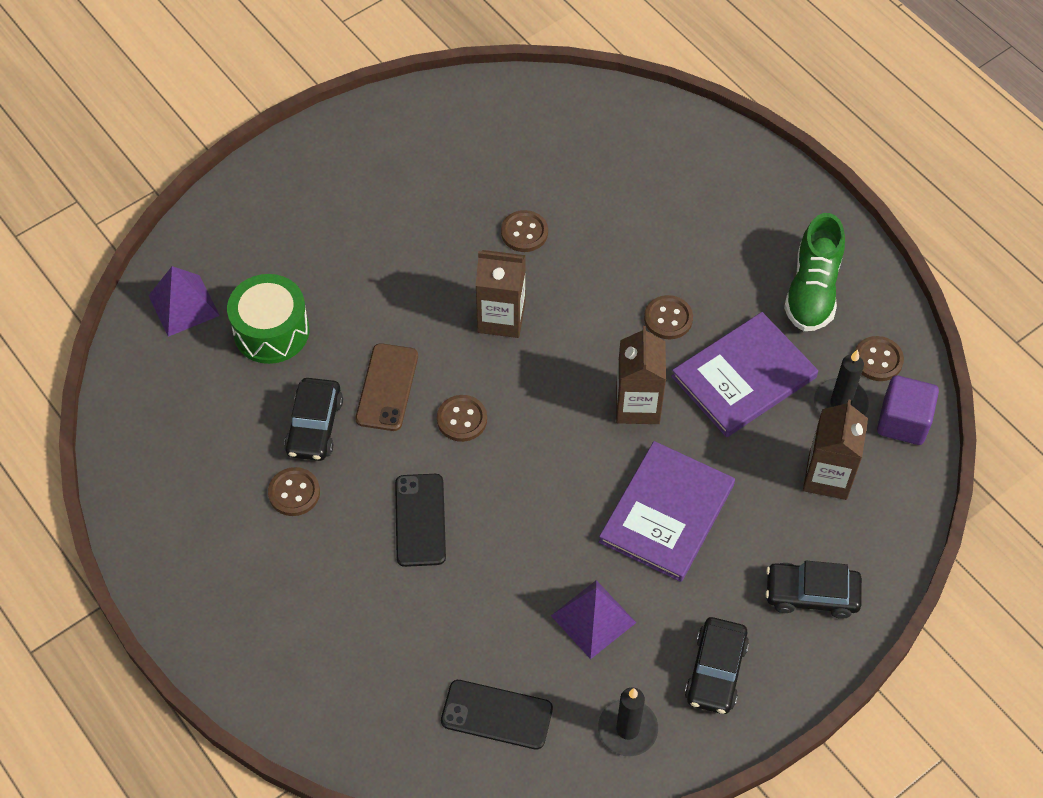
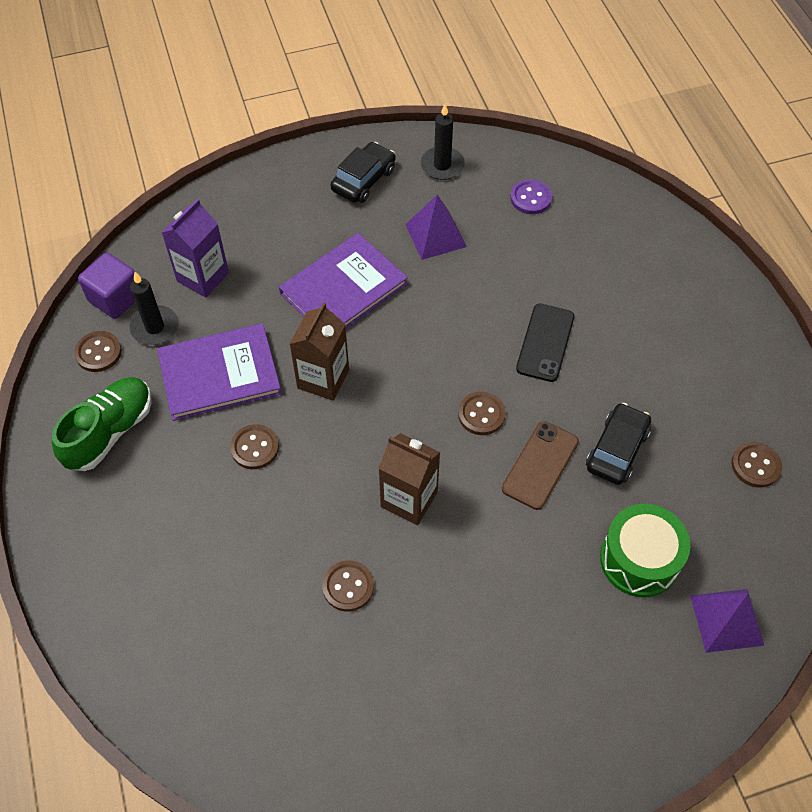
camera: 160 degrees left, 0 degrees up
brown button [268,467,320,516] -> brown button moved to [731,442,782,488]
black phone [441,680,553,750] -> purple button [510,179,552,214]
black car [765,561,862,619] -> none
brown carton [803,399,868,500] -> purple carton [162,199,229,298]

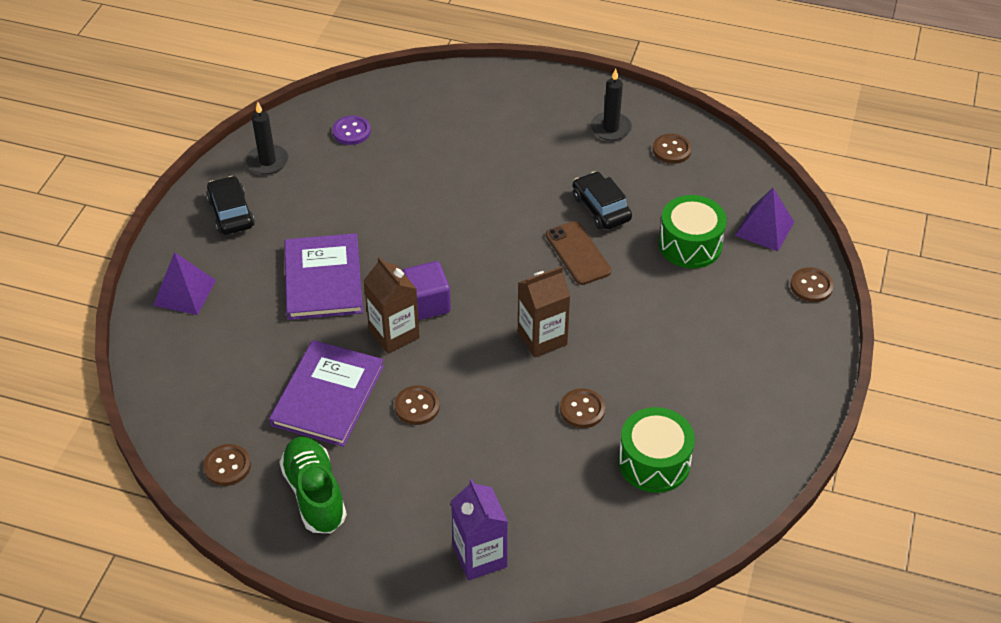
camera: 55 degrees left, 10 degrees down
purple cube [78,253,135,319] -> purple cube moved to [402,261,451,320]
black candle [129,272,178,345] -> black candle moved to [591,69,632,141]
purple carton [162,199,229,298] -> purple carton moved to [451,479,508,581]
purple pyramid [405,195,467,260] -> purple pyramid moved to [153,252,216,315]
brown button [458,392,506,435] -> brown button moved to [790,267,834,302]
black phone [516,304,575,382] -> none
none -> green drum [618,407,695,493]

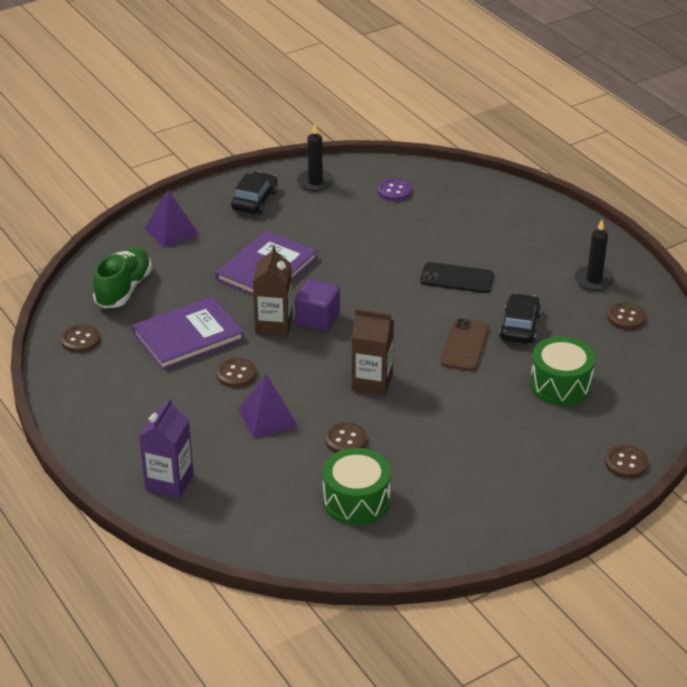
camera: 40 degrees right, 10 degrees down
green shoe [279,436,347,533] -> green shoe moved to [93,247,152,308]
purple pyramid [735,188,794,251] -> purple pyramid moved to [238,374,298,438]
none -> black phone [420,262,494,293]

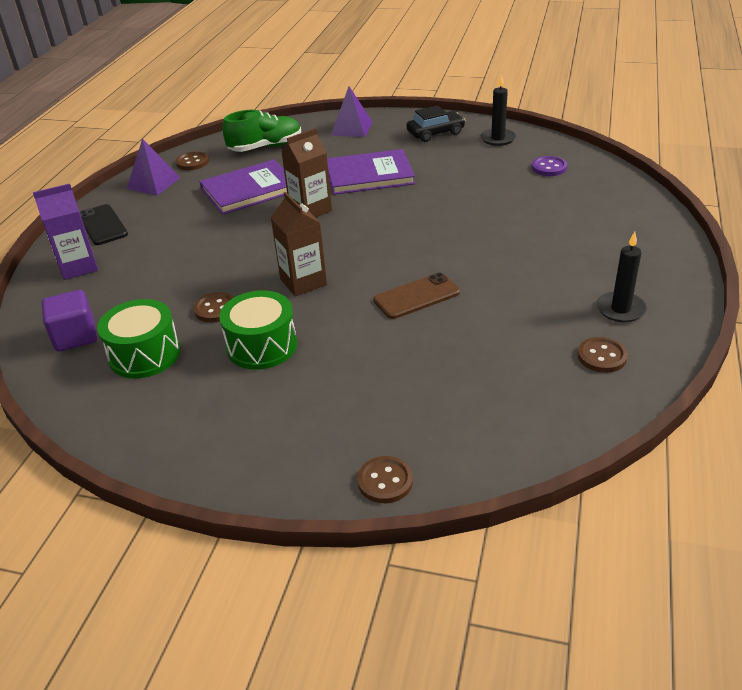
camera: 50 degrees right, 0 degrees up
purple book [132,296,244,370] -> purple book turned 45 degrees counterclockwise [200,159,287,215]
brown button [217,358,256,388] -> none
purple pyramid [238,374,298,438] -> purple pyramid moved to [127,139,180,195]
purple cube [295,279,340,332] -> purple cube moved to [42,290,97,352]
black phone [420,262,494,293] -> black phone moved to [80,204,128,245]
black car [499,293,541,343] -> none
green drum [530,336,596,406] -> green drum moved to [219,290,297,370]

